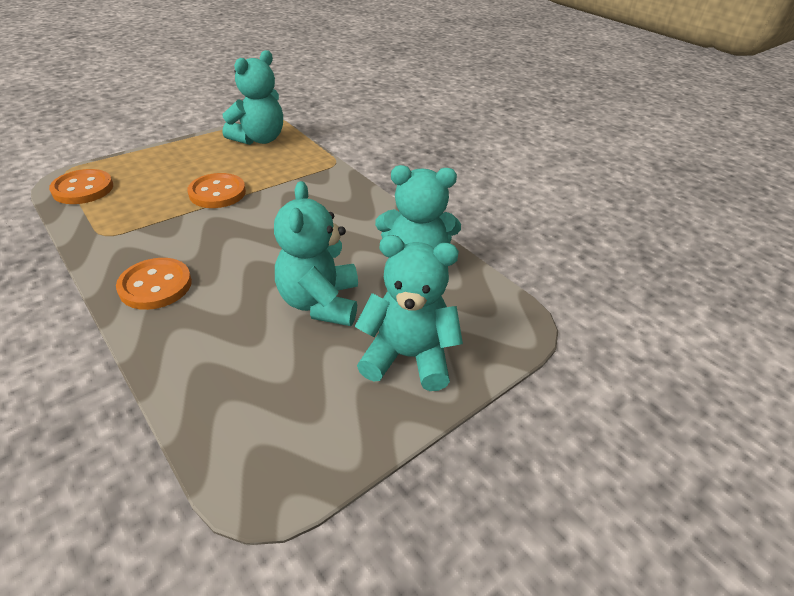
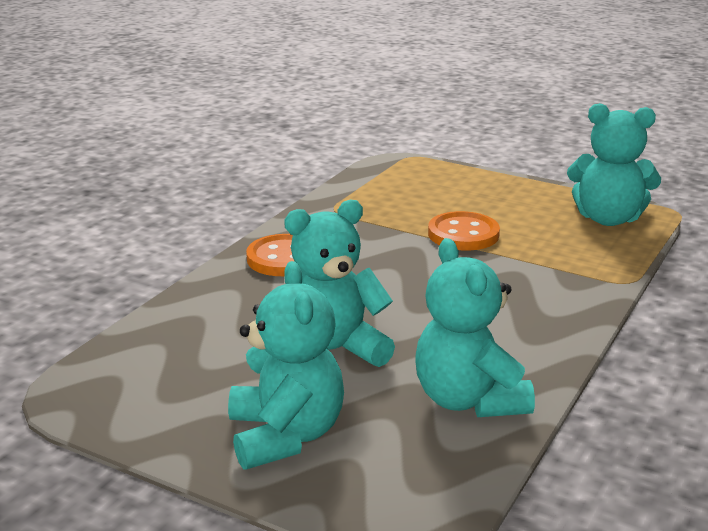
camera: 70 degrees right, 15 degrees down
orange button [49,169,113,204] -> none

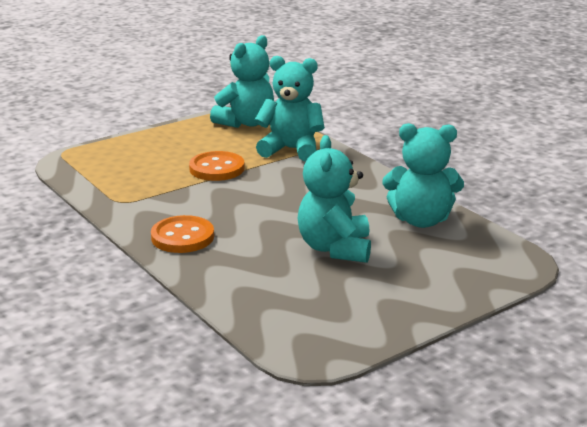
camera: 65 degrees left, 0 degrees up
turquoise teddy bear [228,261,344,470] -> turquoise teddy bear moved to [255,56,325,161]

